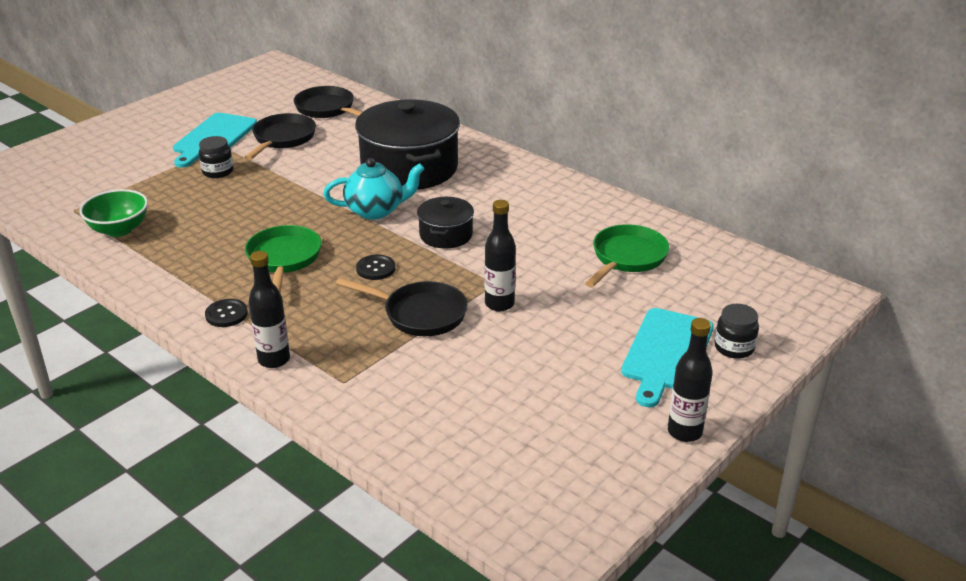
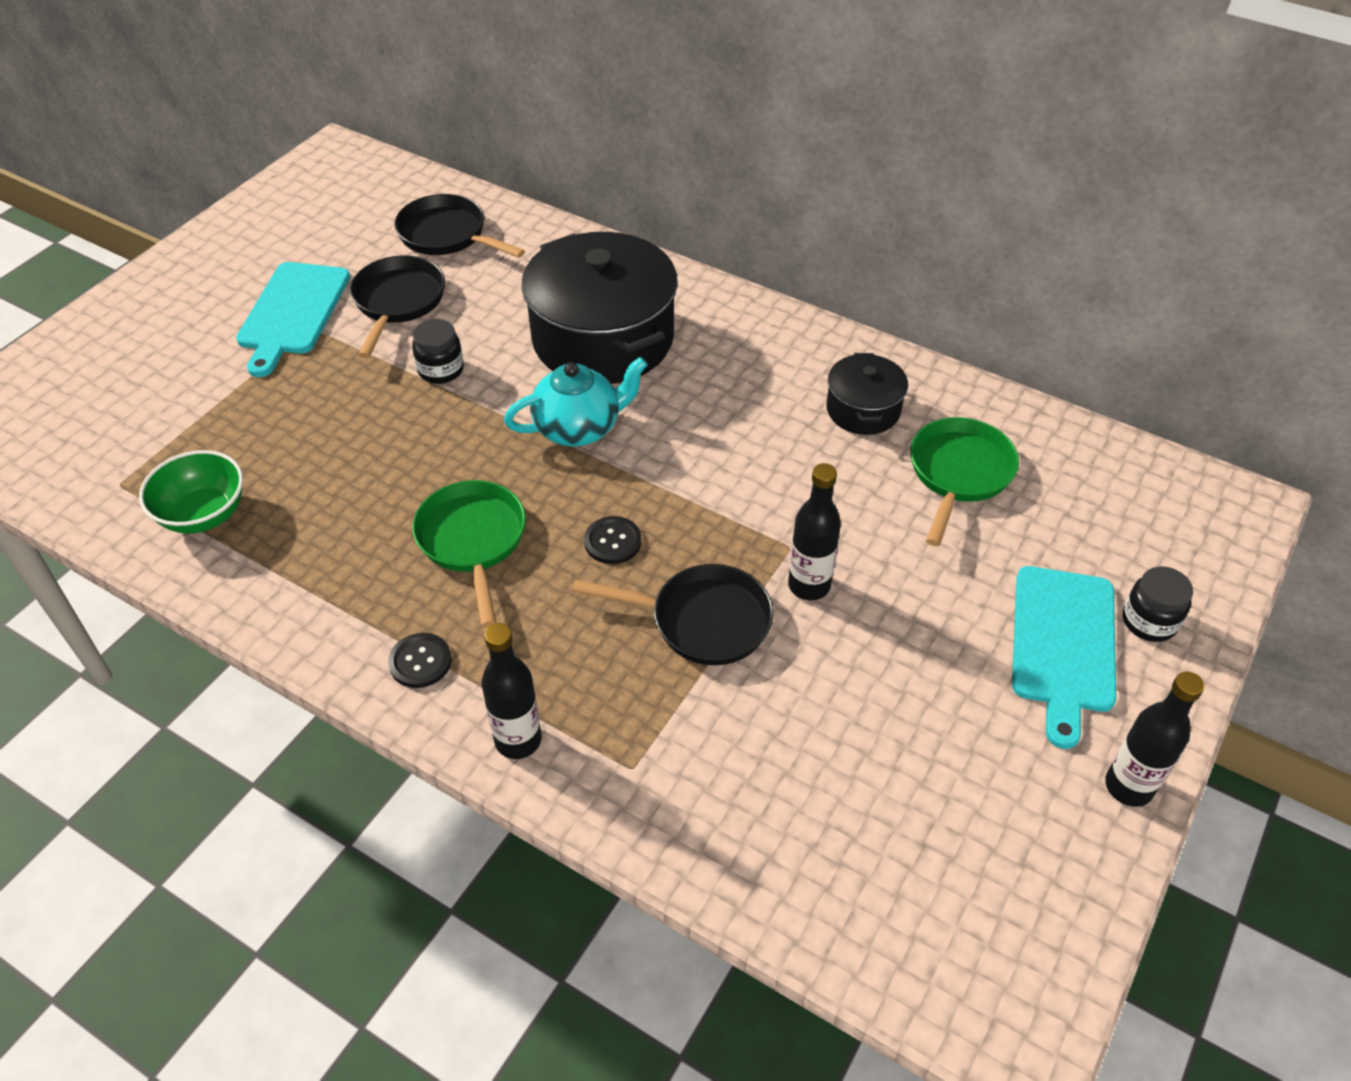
camera: 10 degrees left, 15 degrees up
black jar [199,136,233,178] -> black jar moved to [412,319,464,384]
black pot [417,197,474,248] -> black pot moved to [826,353,908,435]

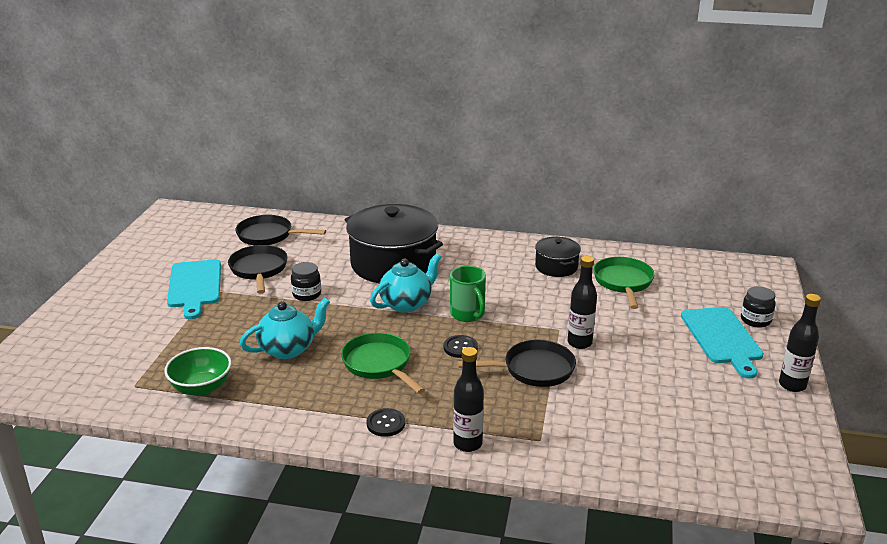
camera: 20 degrees left, 20 degrees down
none -> turquoise teapot [240,298,330,359]
none -> green mug [450,266,486,322]

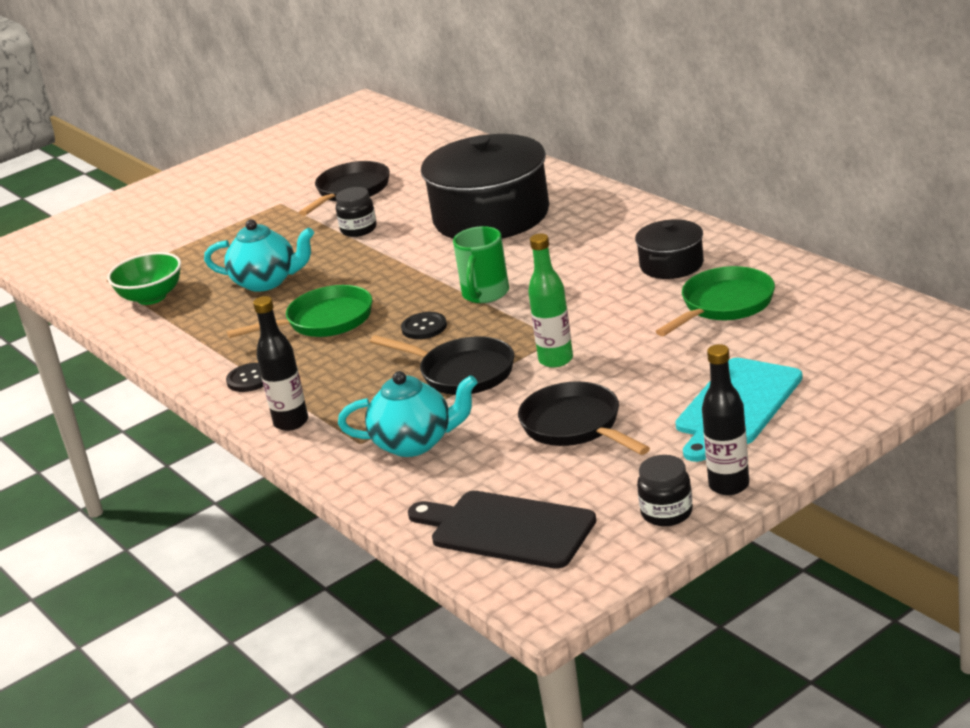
camera: 45 degrees right, 0 degrees up
turquoise cutting board [167,259,221,319] -> none
black pan [235,215,326,245] -> black pan moved to [518,382,650,455]
green pan [341,333,425,394] -> green pan turned 60 degrees clockwise [227,285,372,338]
turquoise teapot [370,253,441,313] -> turquoise teapot moved to [338,371,477,457]
black bottle [568,256,597,349] -> green bottle [528,234,573,368]
black jar [741,286,776,328] -> black jar moved to [637,455,693,526]
none -> black cutting board [408,491,596,569]

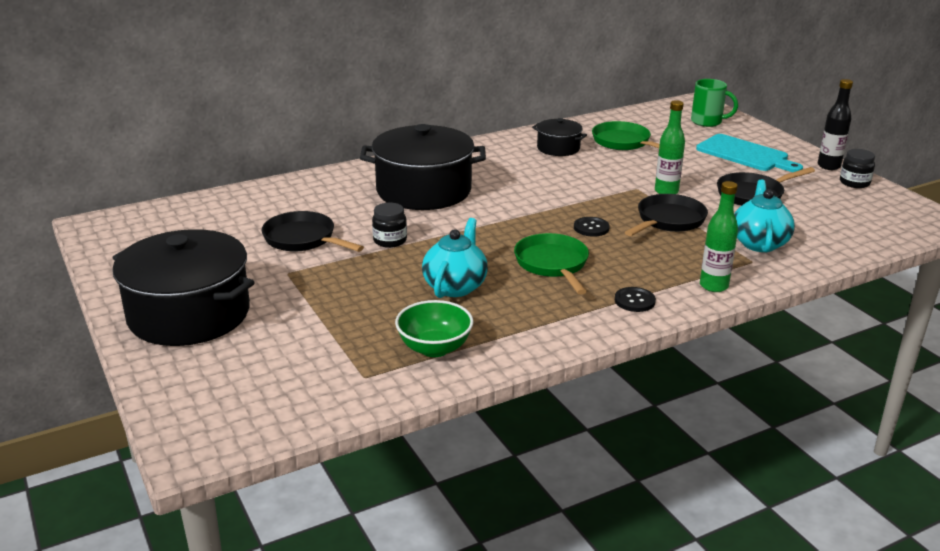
camera: 85 degrees left, 0 degrees up
black bottle [253,296,308,431] -> green bottle [700,181,738,292]
black cutting board [408,491,596,569] -> none
green mug [453,226,509,303] -> green mug moved to [691,79,738,127]
none -> black pot [112,229,255,346]

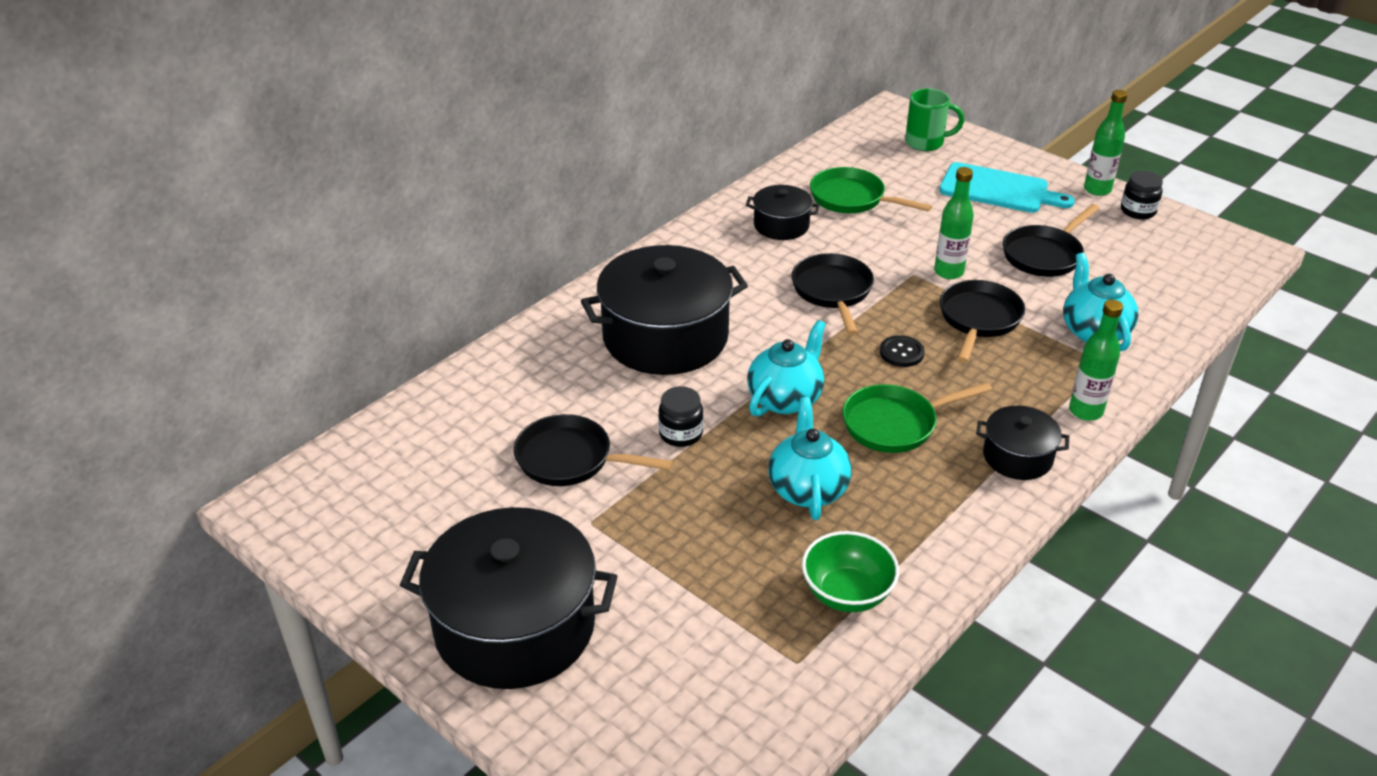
camera: 20 degrees left, 10 degrees up
green pan [514,233,589,295] -> green pan turned 75 degrees counterclockwise [842,382,992,453]
black button [615,287,656,312] -> black pot [976,406,1069,480]
black bottle [818,79,853,170] -> green bottle [1084,90,1128,196]
none -> turquoise teapot [747,320,826,417]
none -> black pan [791,253,874,335]

